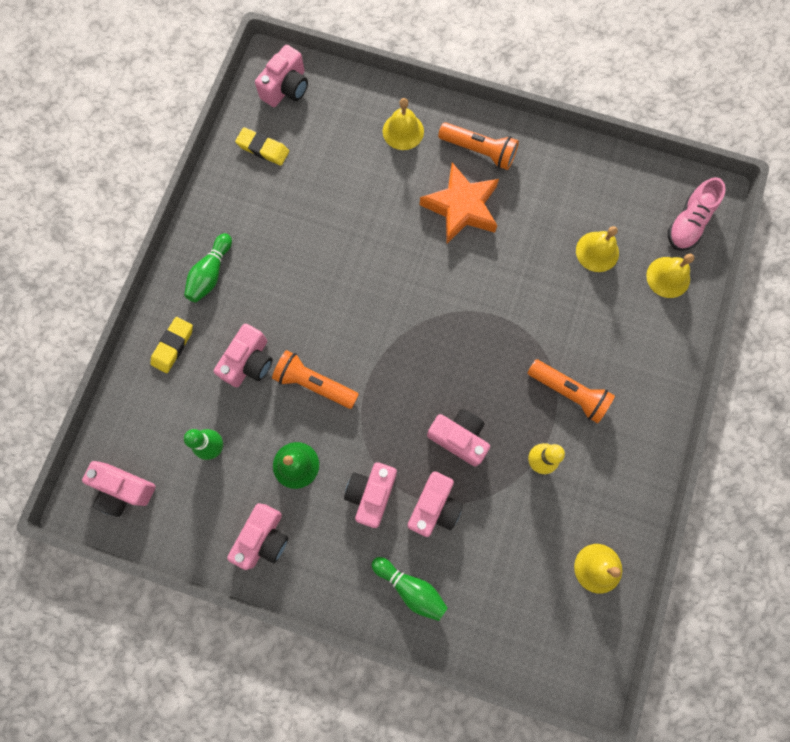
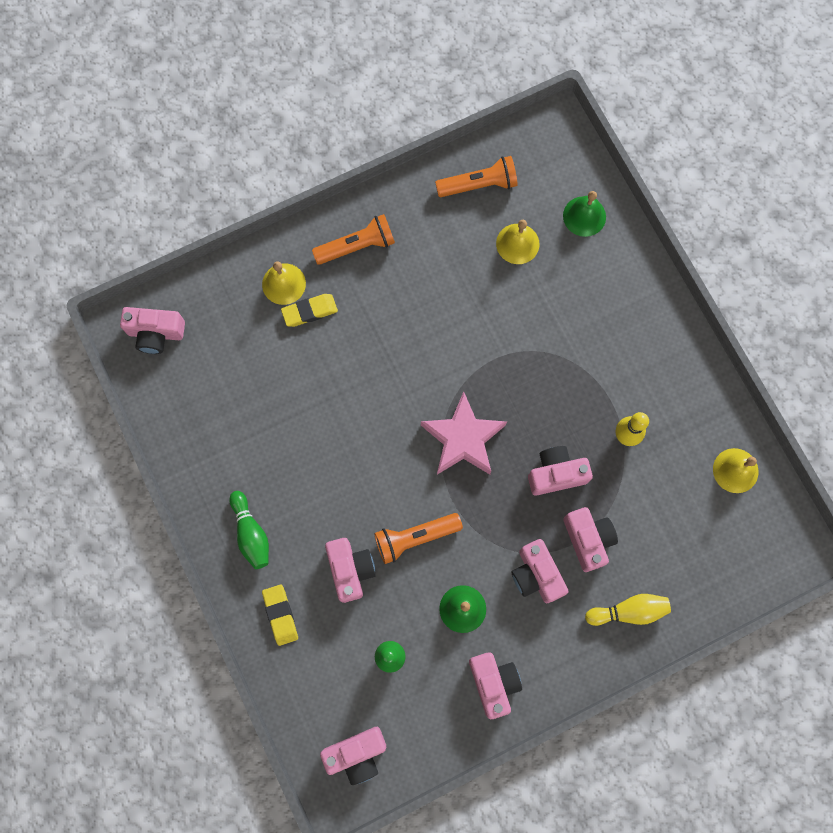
camera: 45 degrees left, 0 degrees up
yellow eraser [235,127,289,166] -> yellow eraser moved to [281,294,338,327]
pink camera [255,45,308,107] -> pink camera turned 105 degrees clockwise [120,307,185,354]
green bowling pin [371,557,448,621] -> yellow bowling pin [585,594,671,626]
orange star [420,162,499,244] -> none
orange flashlight [527,359,615,423] -> orange flashlight moved to [435,156,518,197]
yellow bell [646,254,694,298] -> green bell [563,191,606,237]
pink shoe [668,177,726,251] -> none
none -> pink star [421,392,507,474]

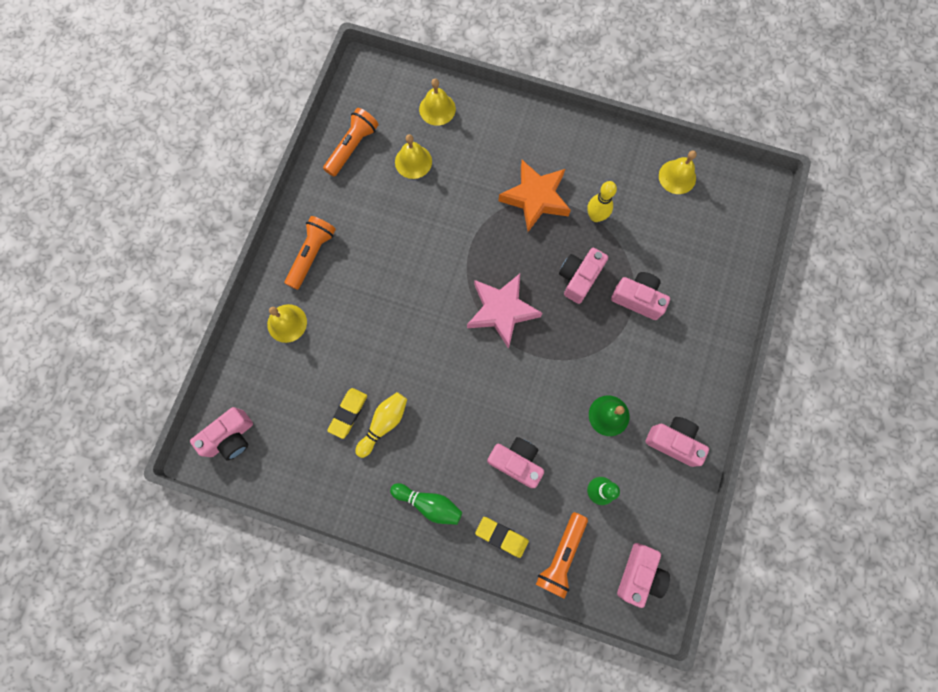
camera: 45 degrees left, 0 degrees up
yellow eraser [281,294,338,327] -> yellow eraser moved to [327,388,367,439]
orange flashlight [374,513,463,564] -> orange flashlight moved to [536,512,588,599]
pink camera [511,539,569,603] -> none
green bell [563,191,606,237] -> yellow bell [419,78,456,126]
yellow bowling pin [585,594,671,626] -> yellow bowling pin moved to [355,392,407,458]
none -> orange star [499,160,571,232]

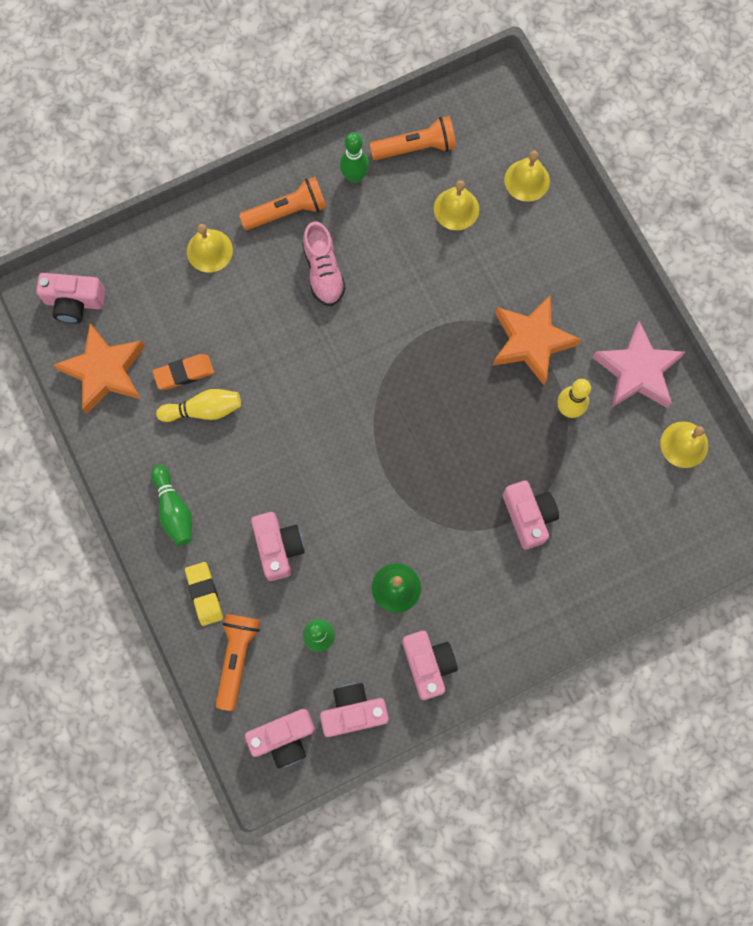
camera: 45 degrees right, 0 degrees up
yellow eraser [327,388,367,439] -> orange eraser [153,354,214,390]
pink star [467,274,542,349] -> pink star moved to [592,321,685,408]
orange flashlight [536,512,588,599] -> orange flashlight turned 120 degrees clockwise [216,614,260,711]
pink camera [559,248,608,304] -> pink camera moved to [320,683,389,737]
none -> orange star [54,323,145,414]
none -> pink shoe [302,222,346,306]
none -> green bowling pin [340,132,369,183]

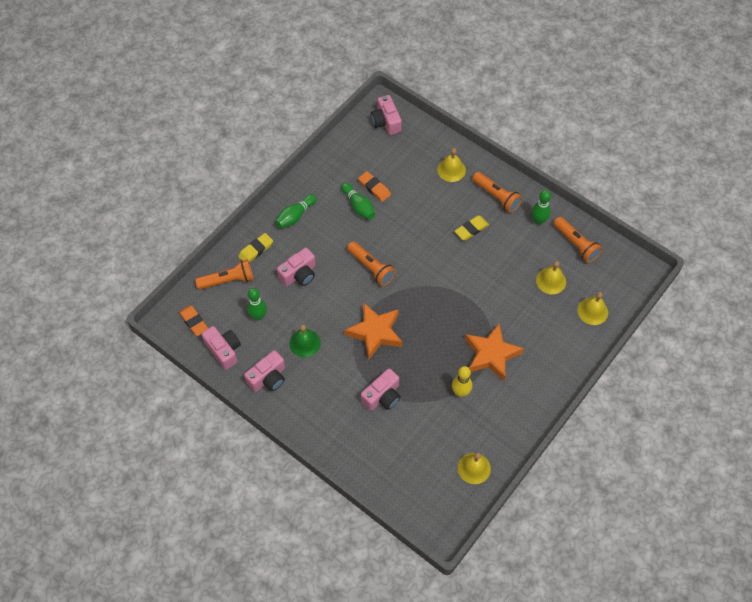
camera: 65 degrees right, 15 degrees down
orange star [54,323,145,414] -> orange star moved to [345,302,402,360]
yellow bowling pin [156,389,241,422] -> green bowling pin [341,182,375,220]
pink camera [245,709,315,769] -> orange eraser [179,305,208,336]
pink shoe [302,222,346,306] -> yellow eraser [455,215,489,240]
pink star [592,321,685,408] -> none
none -> orange flashlight [347,241,396,286]

